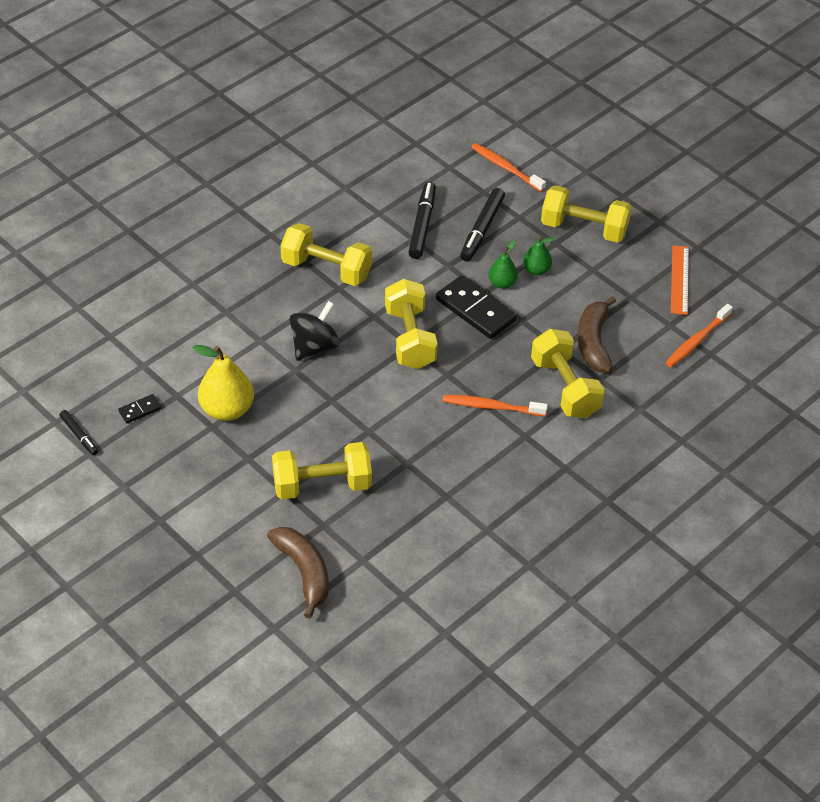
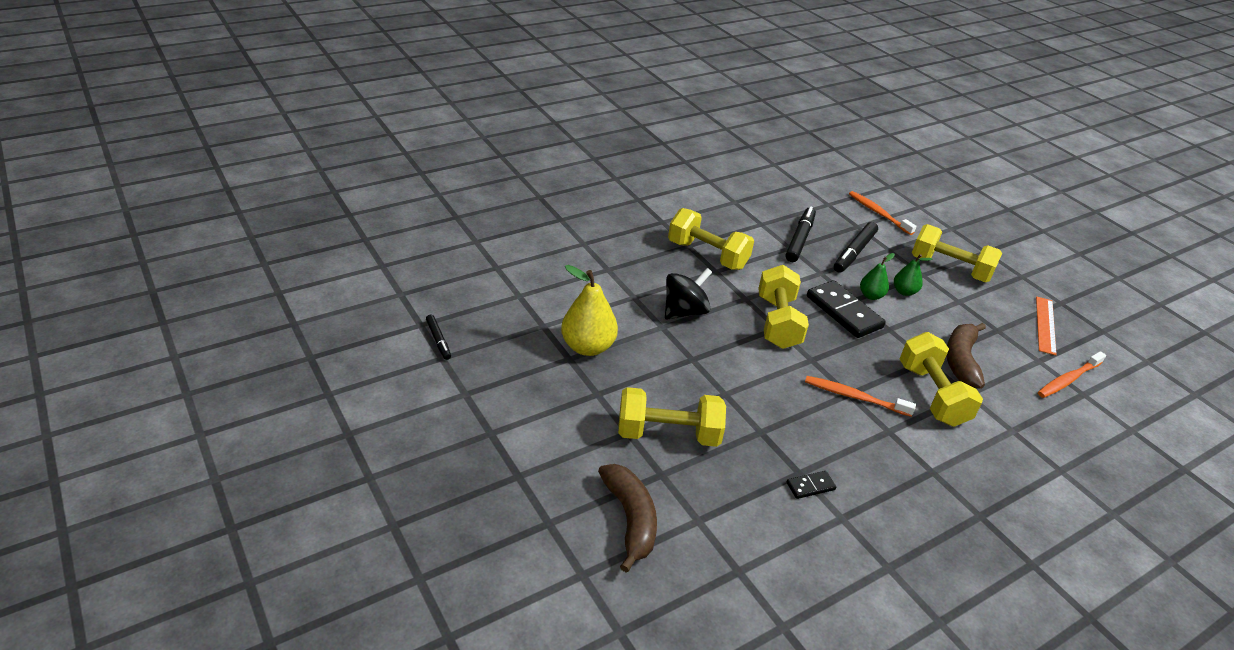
camera: 10 degrees right, 10 degrees down
black domino [118,394,162,423] -> black domino moved to [787,471,836,499]

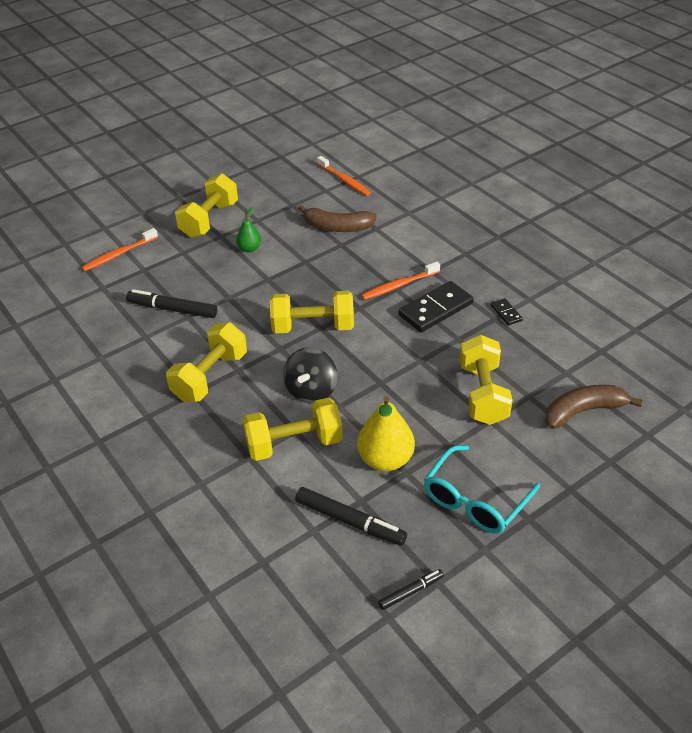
camera: 90 degrees left, 5 degrees up
black spinning top [665,268,712,320] -> black spinning top turned 120 degrees counterclockwise [283,347,337,403]
orange toothbrush [805,376,916,417] -> orange toothbrush turned 45 degrees clockwise [361,262,440,300]
black domino [807,280,886,338] -> black domino moved to [398,281,474,332]
black marker [834,222,878,273] -> black marker moved to [295,487,407,546]
green pear [860,253,895,300] -> none
yellow dumbbell [900,332,983,427] -> yellow dumbbell moved to [243,398,343,461]
orange ruler [1036,296,1057,355] -> none
none -> turquoise glasses [424,445,540,534]

